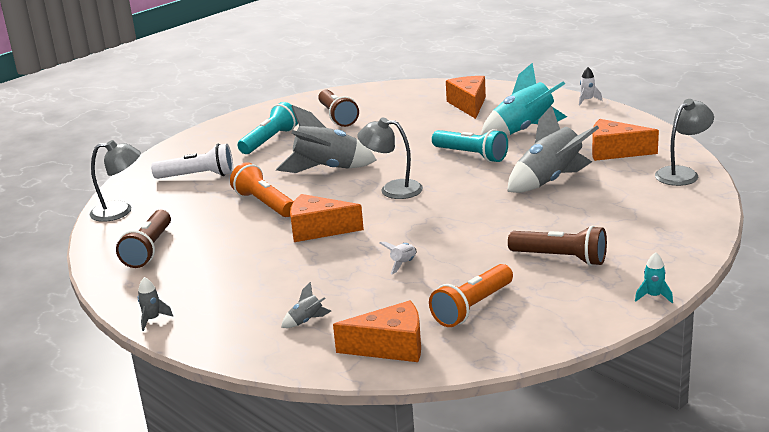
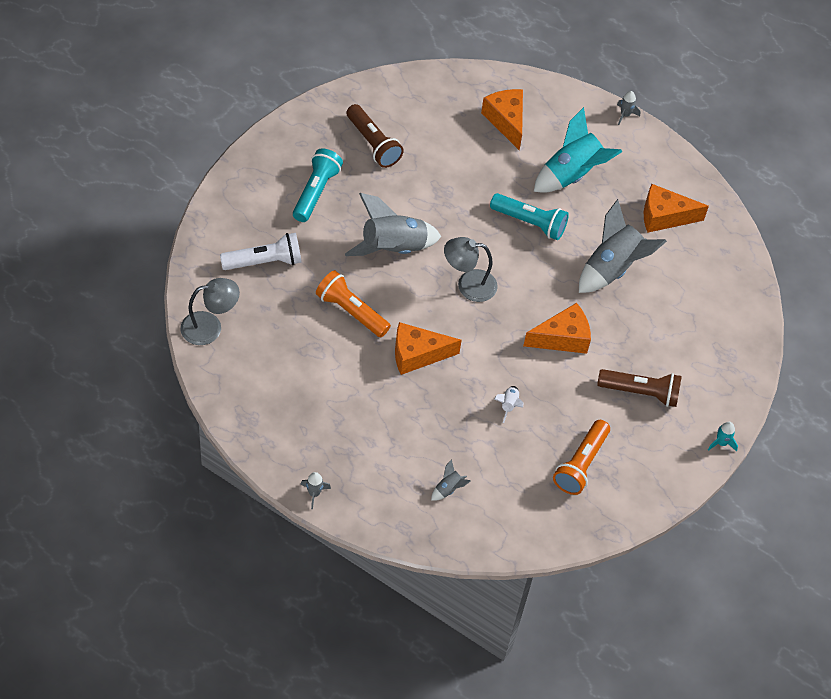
camera: 20 degrees left, 30 degrees up
brown flashlight [116,210,171,268] -> none
orange cheese [333,300,421,362] -> orange cheese moved to [523,303,591,354]
white rocket [579,67,602,106] -> grey rocket [617,91,641,125]
grey lamp [655,99,714,186] -> none

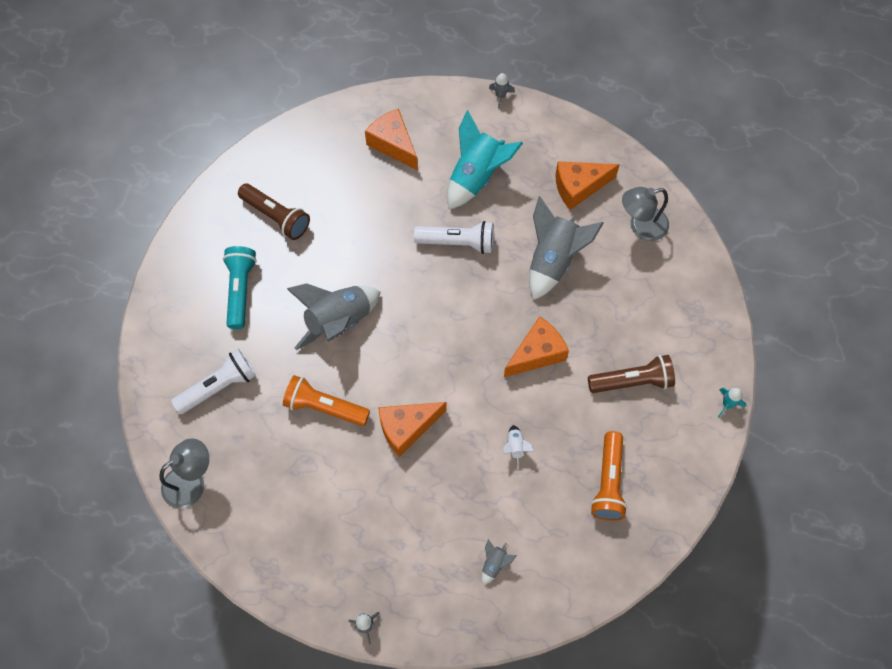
camera: 15 degrees left, 10 degrees up
grey lamp [444,237,498,302] -> grey lamp moved to [622,187,669,241]
turquoise flashlight [490,193,569,240] -> white flashlight [414,221,494,254]

